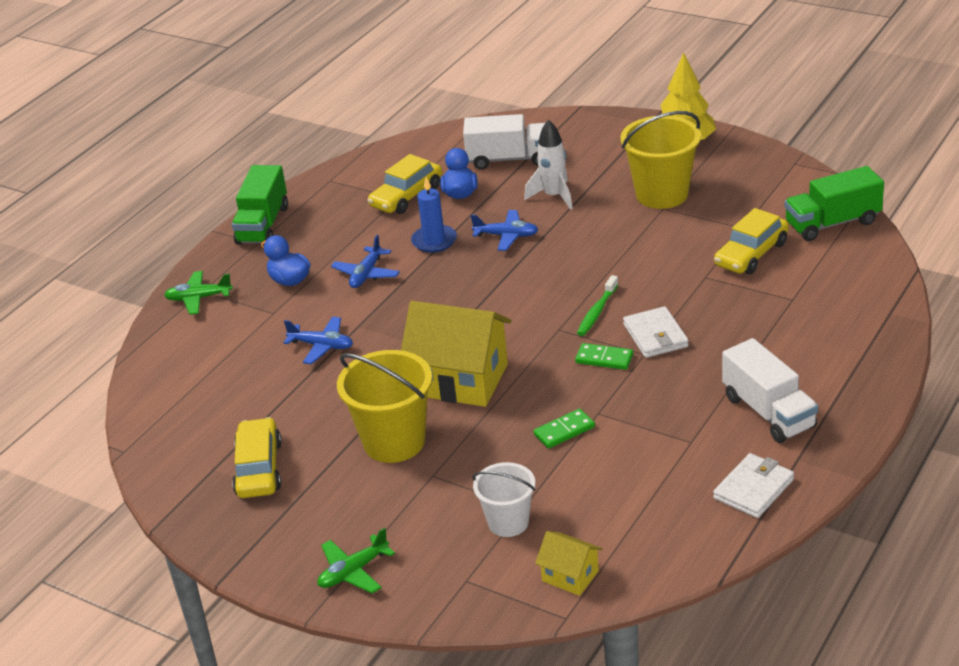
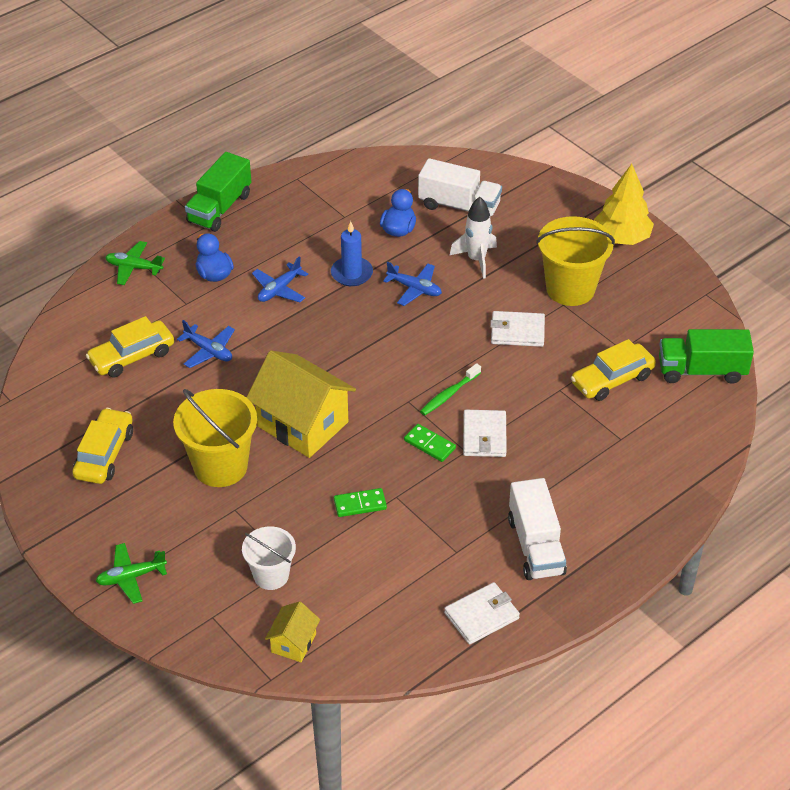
camera: 15 degrees right, 10 degrees up
yellow car [367,154,442,214] -> yellow car moved to [86,316,174,378]
yellow house [535,531,602,596] -> yellow house turned 60 degrees clockwise [265,601,320,662]
none -> white wallet [490,311,545,347]

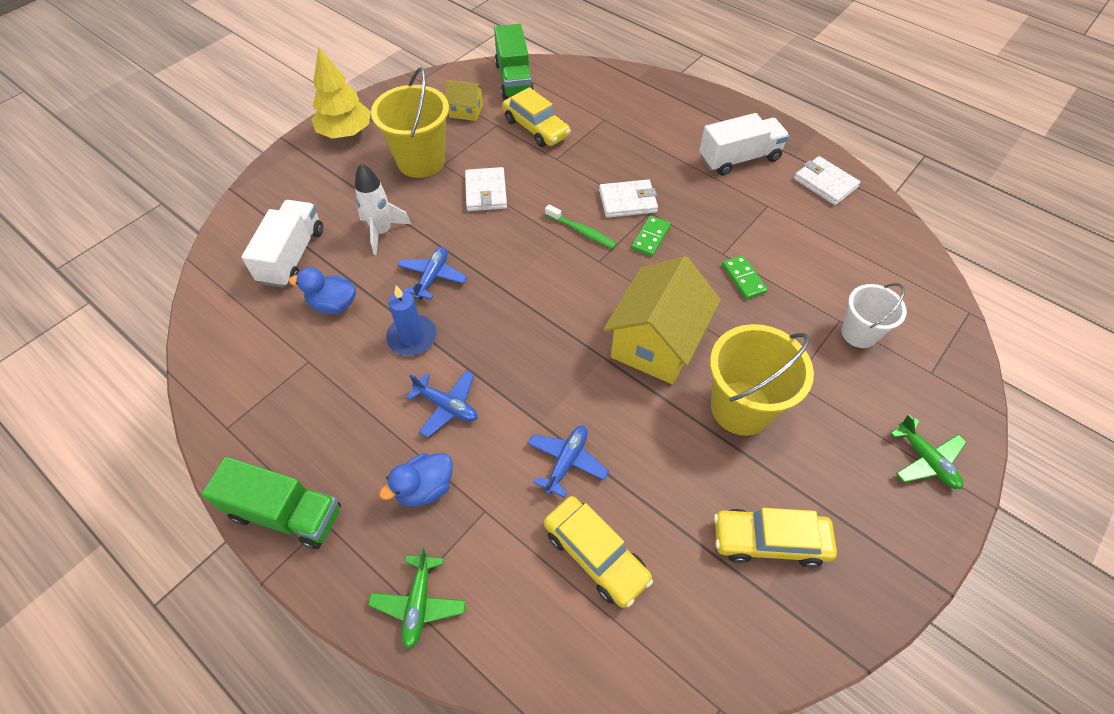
camera: 100 degrees left, 10 degrees up
yellow house [265,601,320,662] -> yellow house moved to [445,80,484,121]

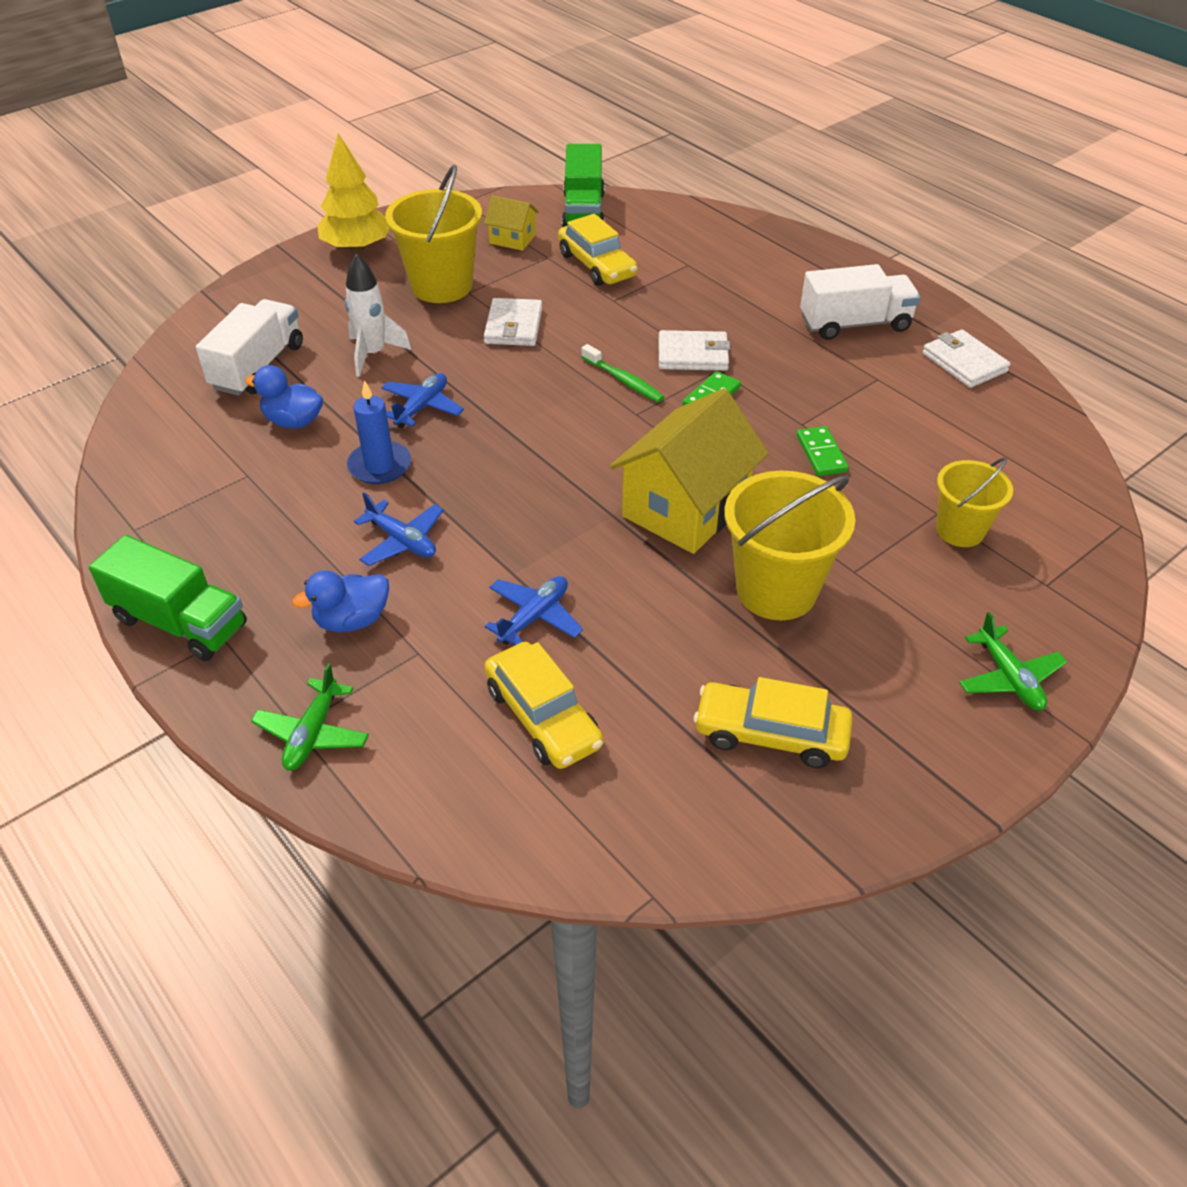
camera: 10 degrees right, 10 degrees down
white bucket [841,283,907,348] -> yellow bucket [936,457,1013,547]

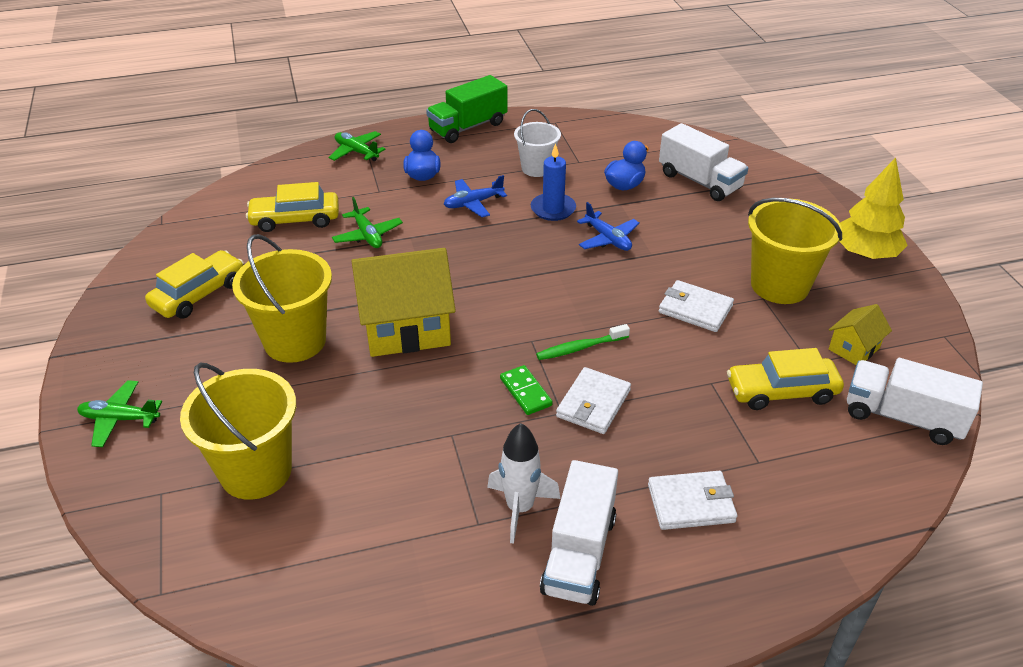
camera: 115 degrees right, 5 degrees down
white rocket [345,254,411,377] -> white rocket moved to [487,423,560,544]
blue plane [485,576,583,646] -> green plane [332,197,403,248]
green truck [562,144,605,227] -> white truck [847,358,983,445]
yellow house [610,388,769,554] -> yellow house turned 75 degrees counterclockwise [352,248,456,357]
green domino [797,426,849,476] -> none
white wallet [922,329,1011,388] -> white wallet moved to [648,471,737,530]
yellow bucket [936,457,1013,547] -> yellow bucket [180,363,296,500], size x1.62
none -> white bucket [514,109,561,177]

